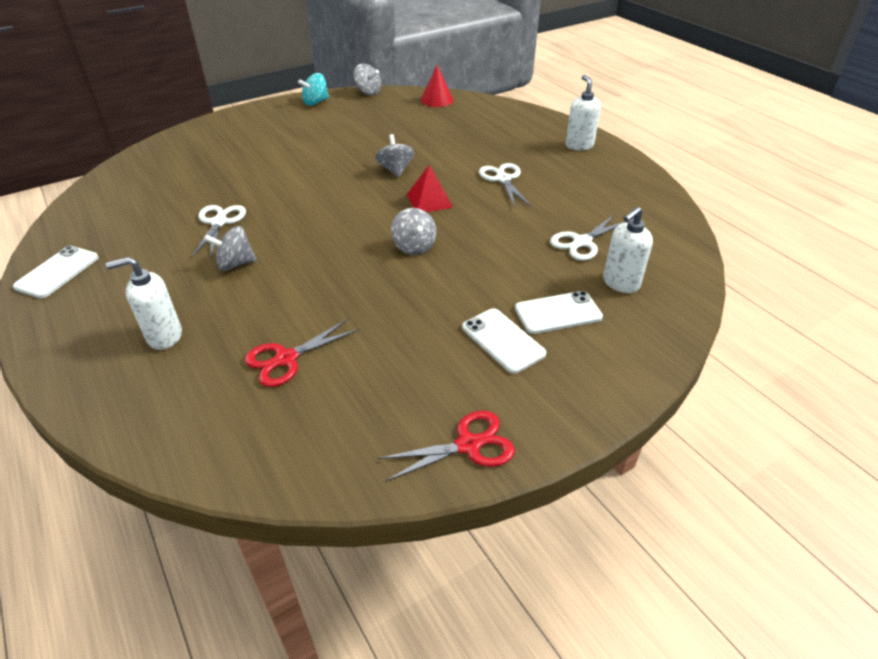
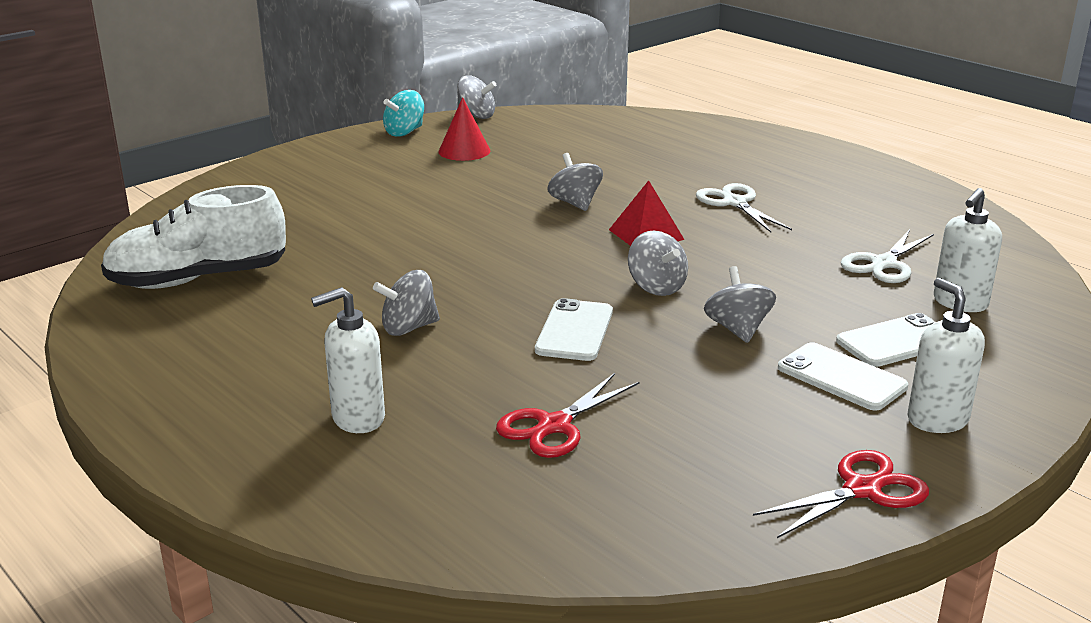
camera: 10 degrees left, 15 degrees down
white phone [13,246,99,298] -> white phone moved to [535,298,613,361]
white scissors [191,205,246,258] -> none
red cone [421,65,453,107] -> red cone moved to [439,97,490,161]
white soap dispenser [565,75,601,150] -> white soap dispenser moved to [908,278,985,433]
none -> white shoe [101,185,286,289]
none -> grey spinning top [704,266,776,343]

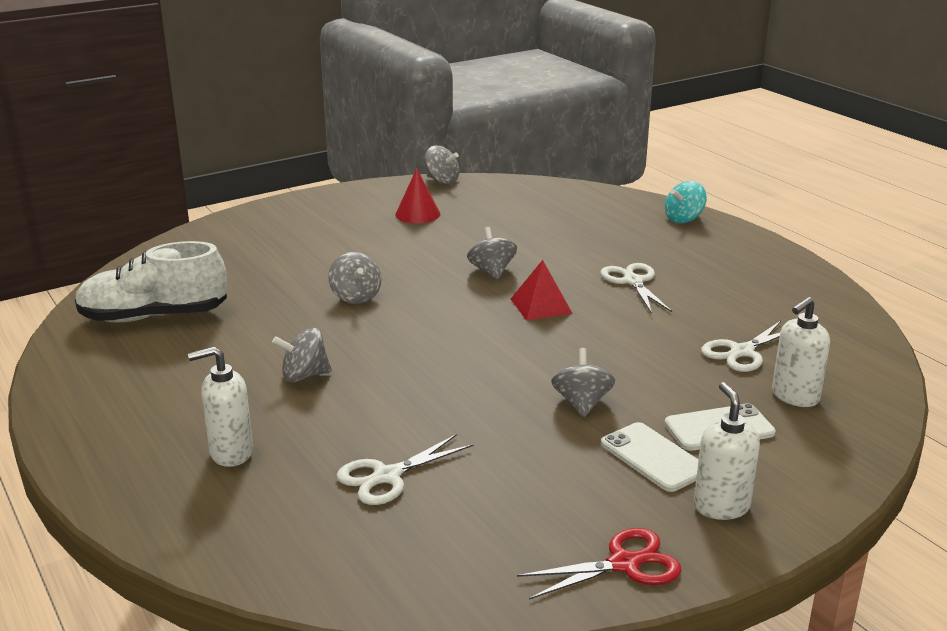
camera: 10 degrees right, 0 degrees up
turquoise spinning top [383,90,424,137] -> turquoise spinning top moved to [665,181,707,223]
red scissors [496,373,640,458] -> white scissors [337,434,474,505]
white phone [535,298,613,361] -> none
grey spinning top [628,230,688,296] -> grey spinning top moved to [328,252,382,304]

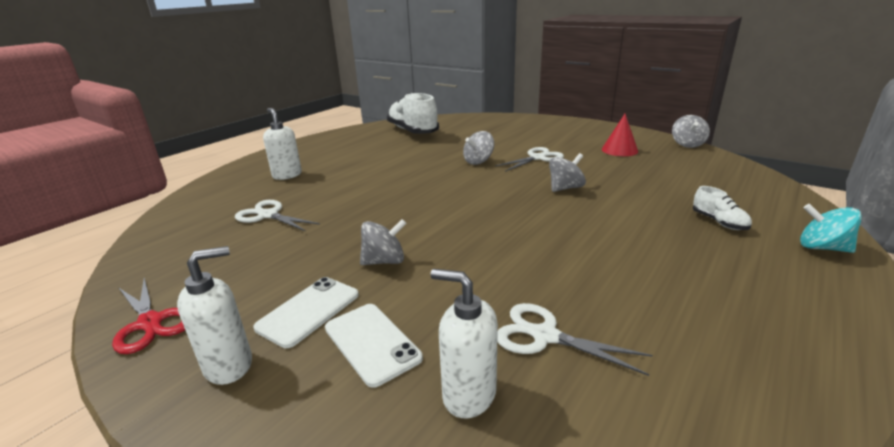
camera: 70 degrees right, 0 degrees up
grey spinning top [272,328,332,383] -> none
red pyramid [511,260,573,321] -> none
white scissors [601,263,672,313] -> white scissors moved to [495,147,564,172]
none -> white shoe [693,186,752,230]

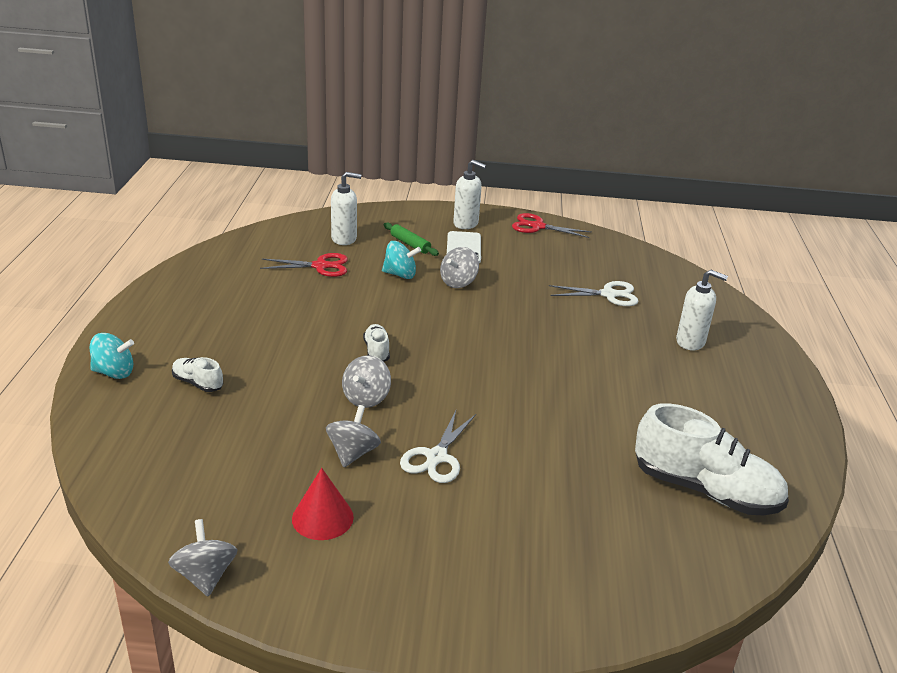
camera: 145 degrees right, 5 degrees up
white soap dispenser [177,246,252,385] -> white soap dispenser turned 90 degrees counterclockwise [453,160,486,229]
white phone [325,304,423,388] -> green rolling pin [384,223,439,256]
grey spinning top [463,131,494,165] -> grey spinning top moved to [326,405,381,467]
white scissors [497,303,653,376] -> red scissors [260,253,348,277]
none -> white shoe [363,324,390,362]
none -> turquoise spinning top [382,241,421,279]

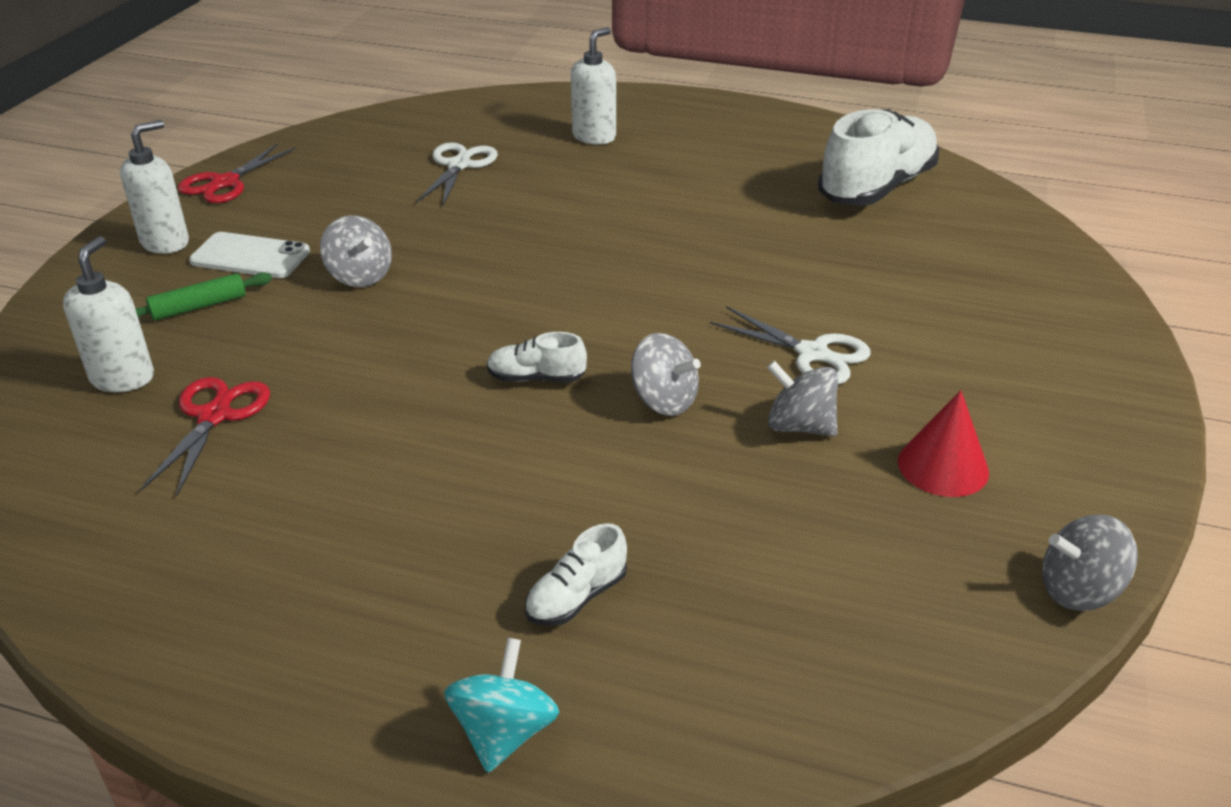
camera: 75 degrees left, 5 degrees up
turquoise spinning top [382,241,421,279] -> none

